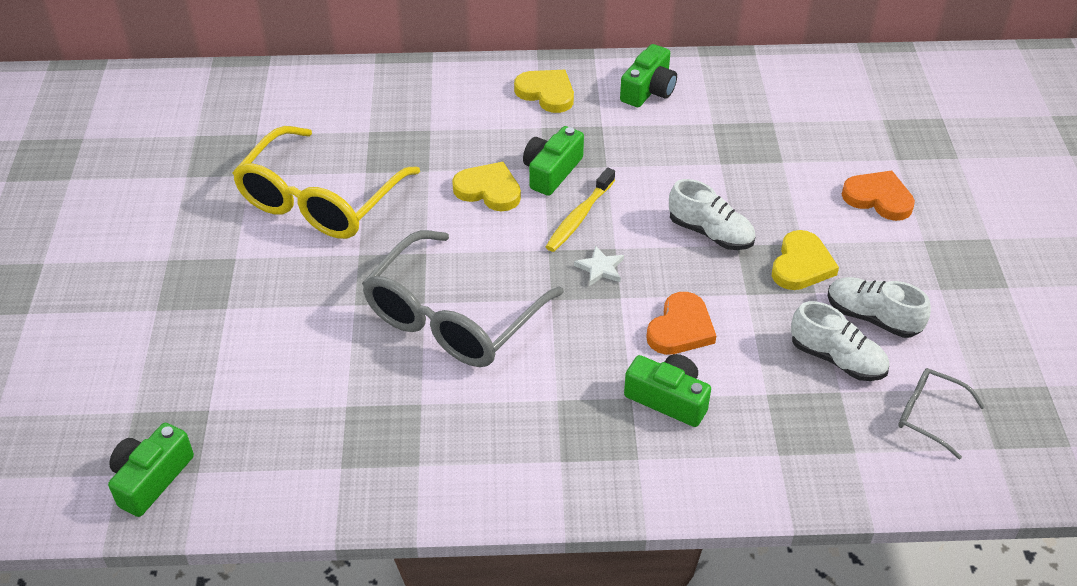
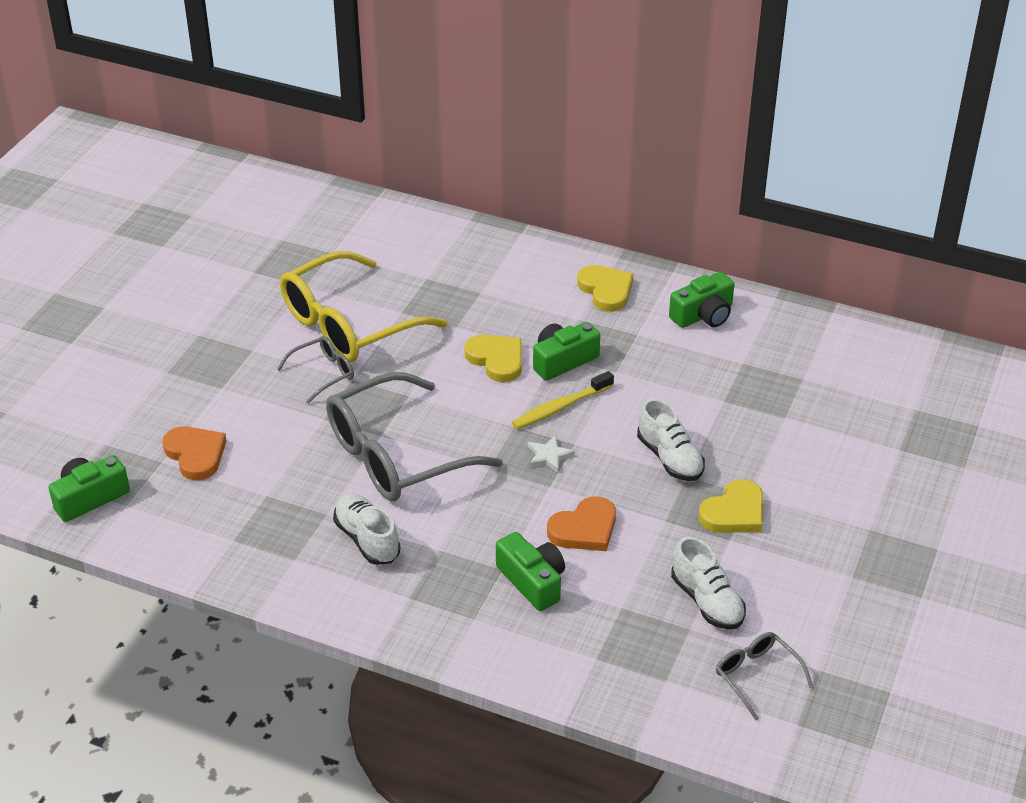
camera: 25 degrees right, 5 degrees down
white shoe [827,277,931,338] -> white shoe moved to [333,494,400,565]
orange heart [842,170,915,221] -> orange heart moved to [162,426,227,480]
none -> grey glasses [277,336,354,404]

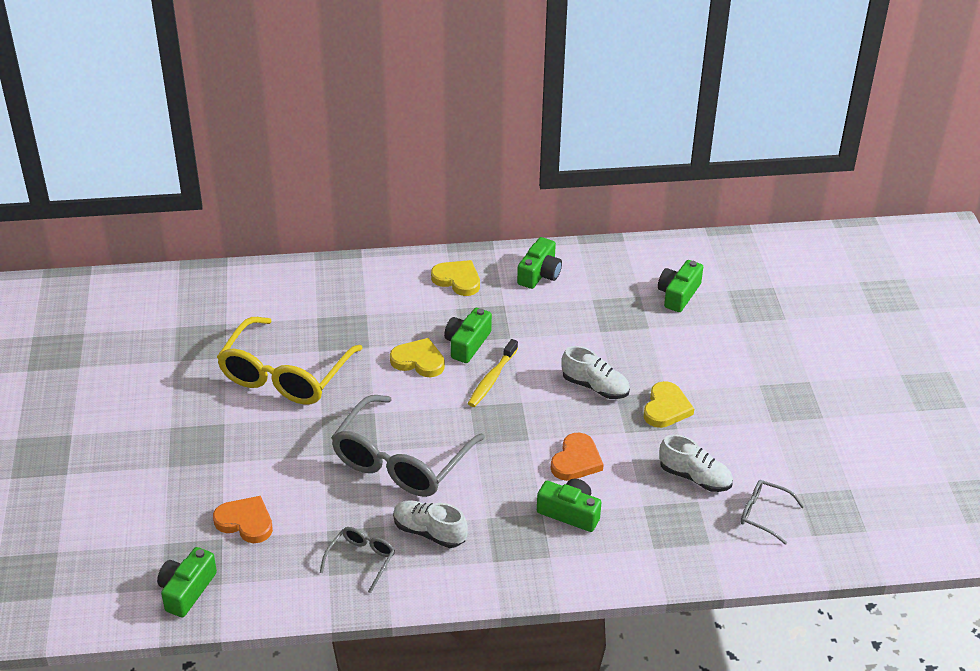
camera: 30 degrees left, 0 degrees up
grey glasses [277,336,354,404] -> grey glasses moved to [320,527,395,593]
white star [528,435,575,473] -> none
none -> green camera [658,260,703,312]

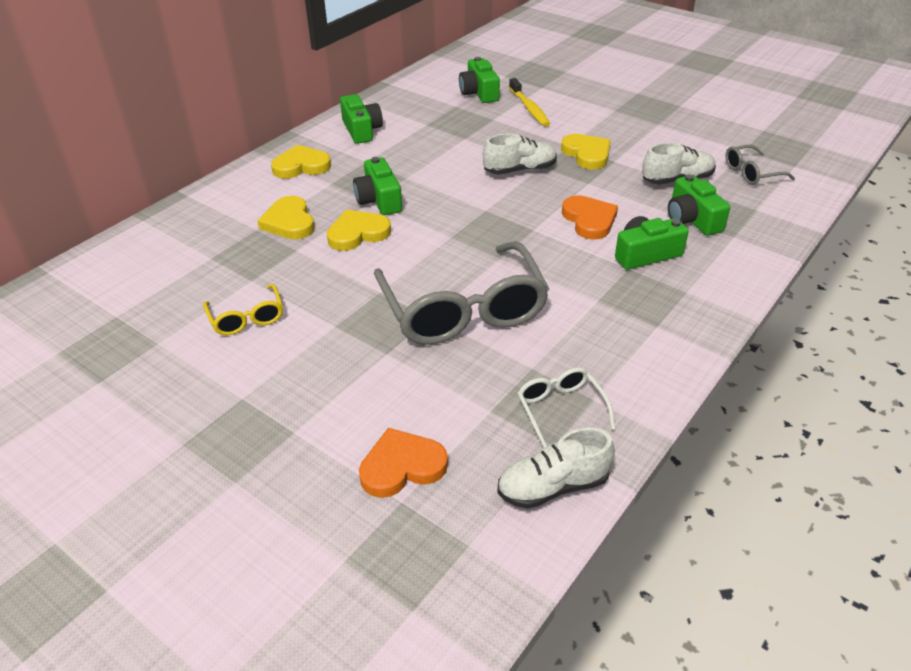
camera: 45 degrees left, 0 degrees up
green camera [157,547,217,617] -> green camera moved to [668,174,730,236]
yellow glasses [217,317,363,405] -> yellow glasses [203,284,283,335], size x0.46
grey glasses [320,527,395,593] -> white glasses [517,367,615,448]
white shoe [393,500,468,548] -> white shoe moved to [497,428,615,509]
yellow toothbrush [468,339,518,407] -> yellow toothbrush moved to [509,78,550,127]
none -> yellow heart [257,196,314,239]

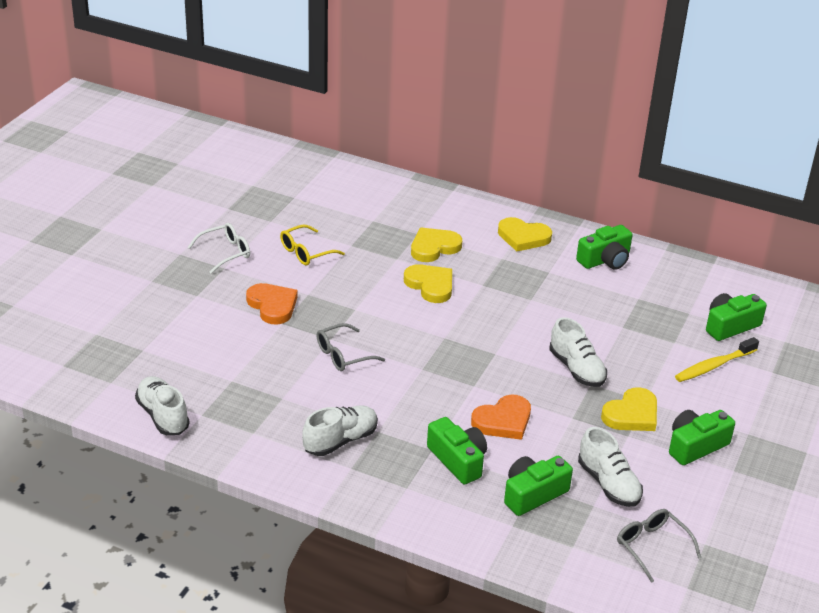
camera: 75 degrees right, 5 degrees down
yellow heart [271,145,331,179] -> yellow heart turned 135 degrees clockwise [498,217,552,251]
green camera [353,157,402,215] -> green camera moved to [669,410,735,465]
orange heart [359,428,448,498] -> orange heart moved to [246,283,298,324]
grey glasses [374,241,549,345] -> grey glasses [316,323,385,371], size x0.46
white glasses [517,367,615,448] -> white glasses moved to [188,223,250,274]
none -> white shoe [302,405,378,456]

